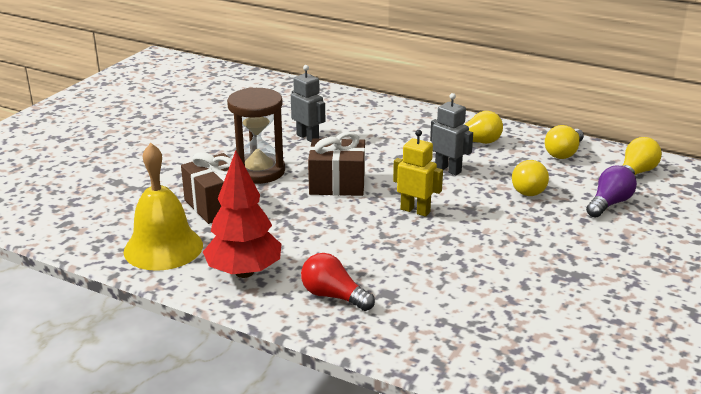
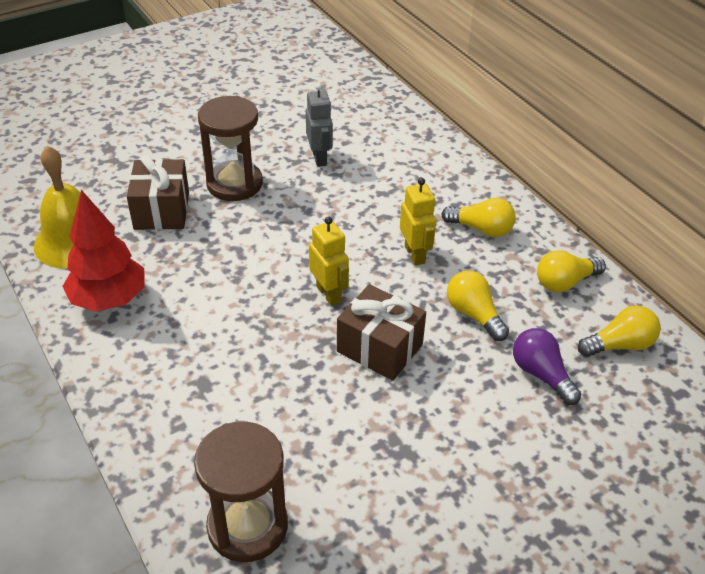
camera: 30 degrees right, 15 degrees up
red light bulb [301,253,375,311] -> none
brown gift [308,132,365,196] -> brown gift moved to [337,284,426,381]
grey robot [430,93,473,176] -> yellow robot [400,178,436,266]
yellow light bulb [512,159,549,196] -> yellow light bulb turned 105 degrees clockwise [447,271,509,341]
purple light bulb [586,165,637,218] -> purple light bulb turned 105 degrees counterclockwise [513,328,581,405]
none -> brown hourglass [194,421,288,562]

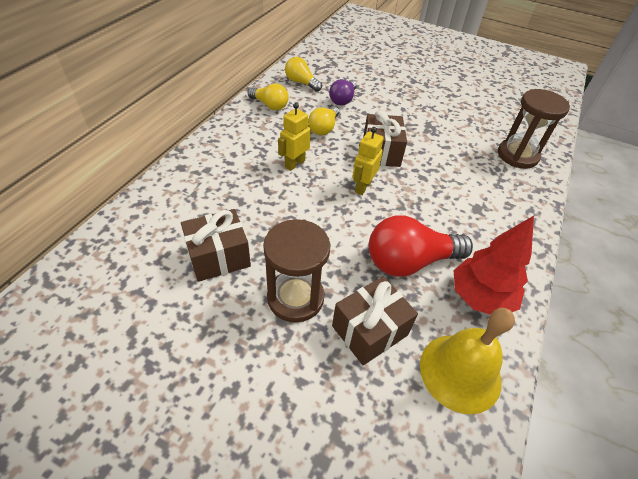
camera: 125 degrees left, 5 degrees up
grey robot [306,84,333,167] -> brown gift [181,209,251,282]
yellow light bulb [441,198,516,237] -> none
none -> red light bulb [369,215,473,277]

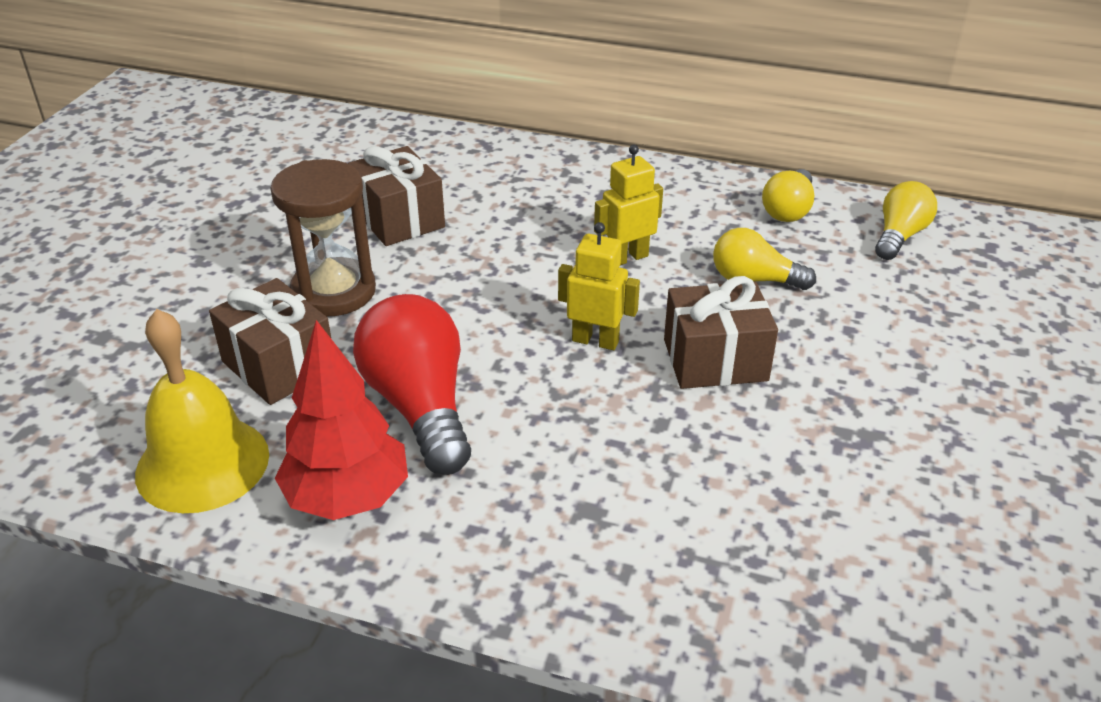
camera: 85 degrees right, 10 degrees down
yellow robot [278,103,311,171] -> yellow robot turned 60 degrees counterclockwise [594,145,663,265]
purple light bulb [329,79,357,105] -> none
brown hourglass [498,89,570,169] -> none

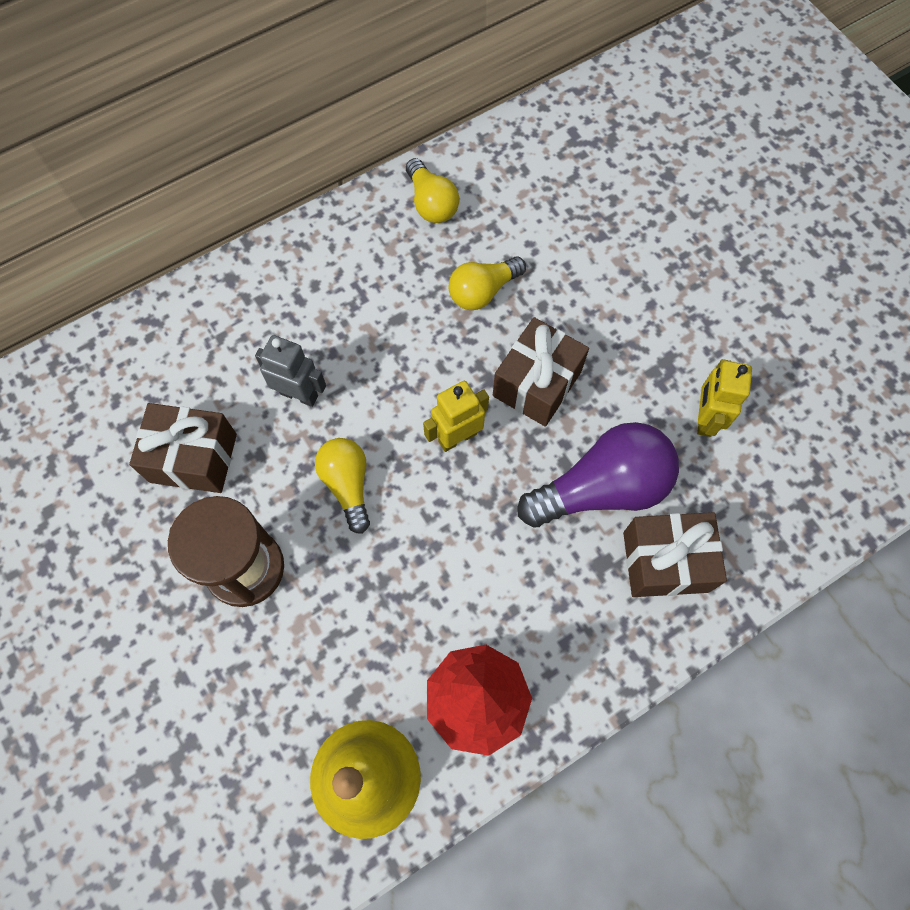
camera: 50 degrees left, 30 degrees up
brown gift [209,278,331,405] -> brown gift moved to [623,512,727,597]
red light bulb [353,294,471,475] -> none
yellow robot [594,145,663,265] -> yellow robot moved to [697,359,752,437]
yellow light bulb [875,181,937,260] -> yellow light bulb moved to [315,438,370,534]
none -> grey robot [255,335,326,407]
none -> purple light bulb [518,422,679,527]

